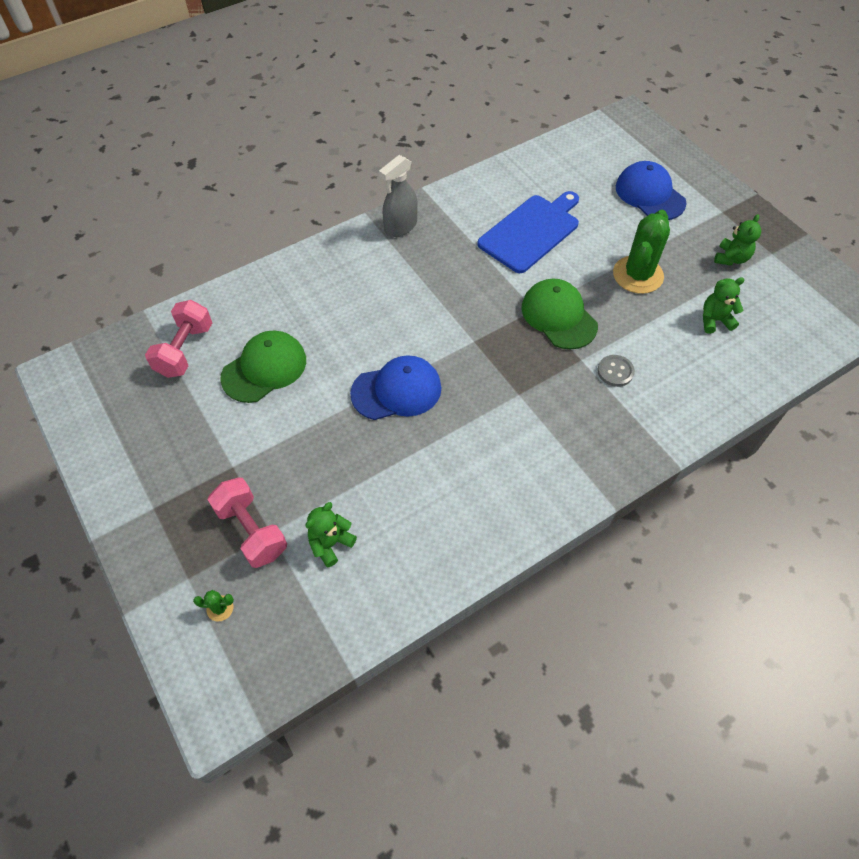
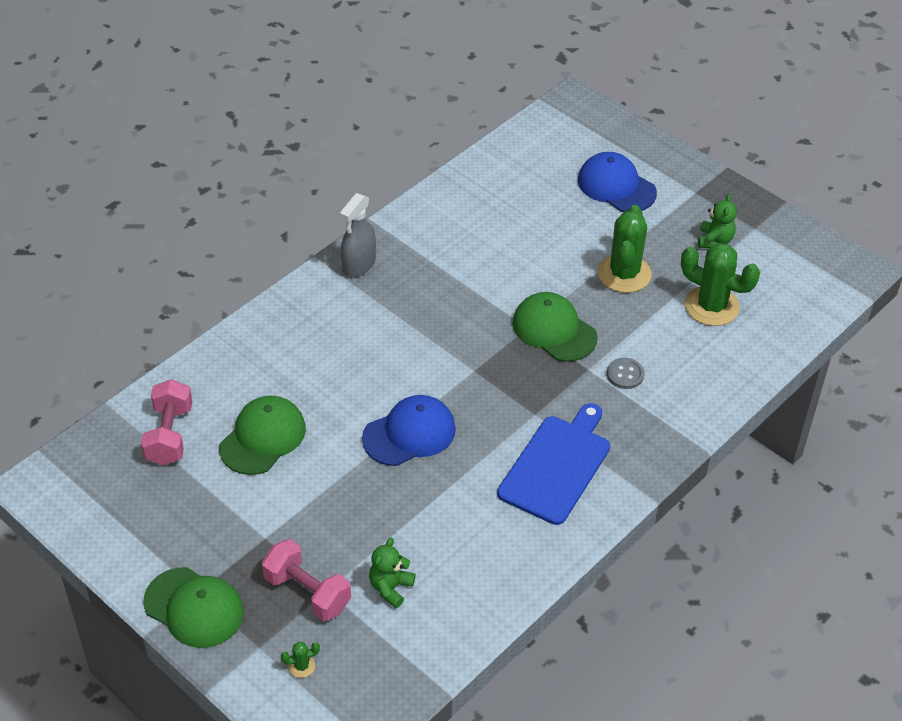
camera: 15 degrees left, 10 degrees down
blue cutting board [477,191,579,273] -> blue cutting board moved to [497,403,610,525]
green teddy bear [703,277,745,334] -> green cactus [681,243,760,326]
none -> green cap [144,567,244,648]

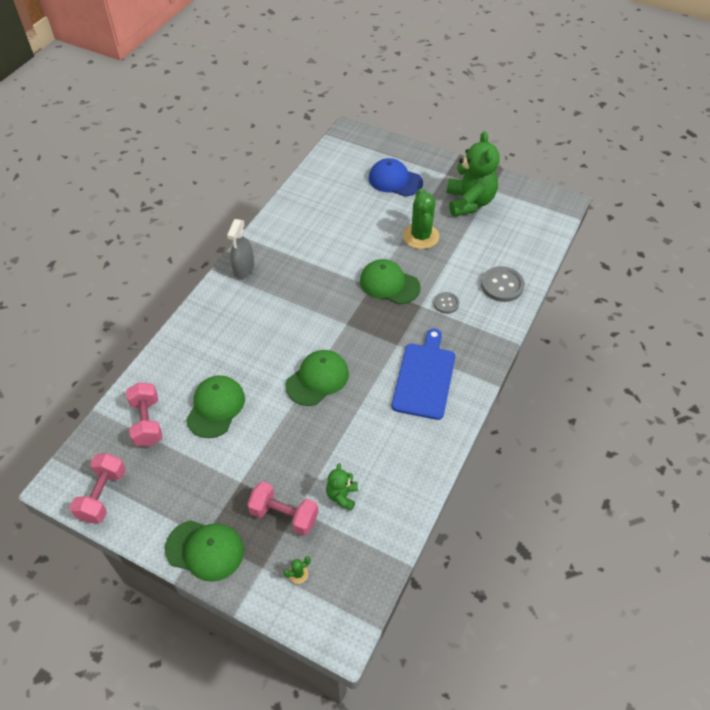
camera: 15 degrees left, 5 degrees up
blue cap [362,395,456,466] -> green cap [285,350,349,406]
green cactus [681,243,760,326] -> none
green teddy bear [698,194,737,248] -> green teddy bear [447,131,500,217], size x2.06
none -> pink dumbbell [69,453,126,523]
none -> grey button [481,266,525,302]

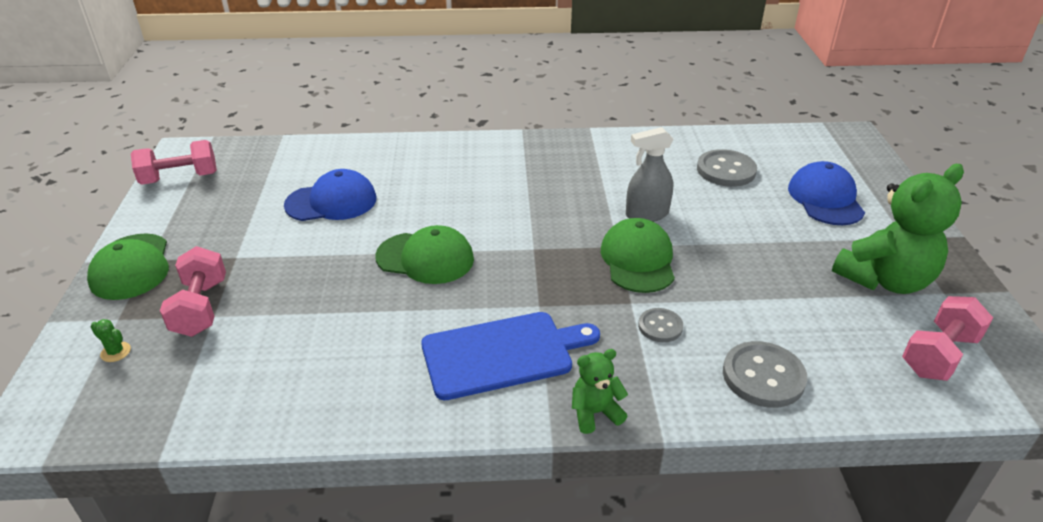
camera: 60 degrees right, 15 degrees down
pink dumbbell [126,382,162,447] -> pink dumbbell moved to [902,296,993,381]
green cap [186,375,245,438] -> blue cap [284,169,377,221]
grey spray bottle [227,219,254,279] -> grey spray bottle moved to [626,127,673,222]
green teddy bear [326,463,358,511] -> green teddy bear moved to [572,349,628,434]
green cactus [403,188,439,249] -> none
none -> grey button [697,149,757,187]

